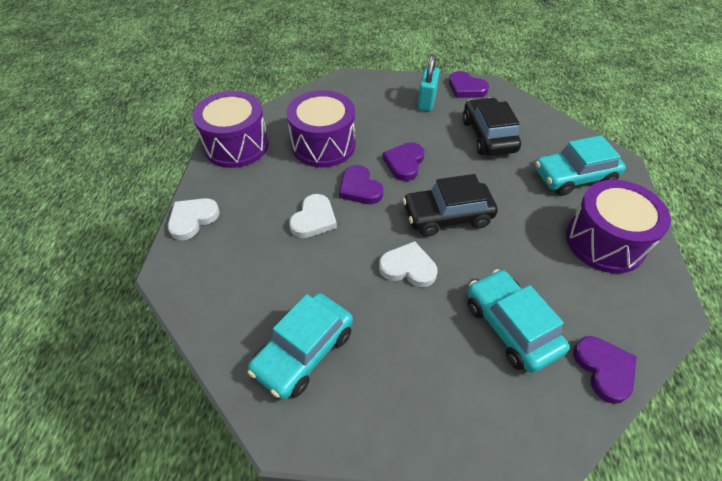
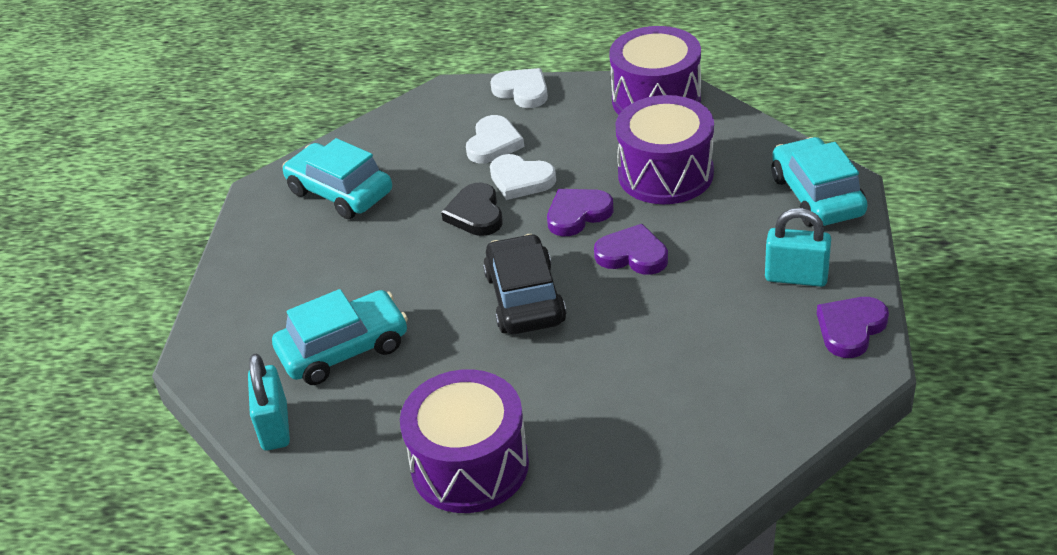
camera: 95 degrees right, 10 degrees down
white heart [379,241,438,287] -> white heart moved to [466,115,524,164]
black car [462,97,521,156] -> none
turquoise car [535,135,626,196] -> turquoise car moved to [772,137,868,227]
purple heart [573,336,637,404] -> turquoise padlock [248,354,290,450]
none -> black heart [441,182,503,236]

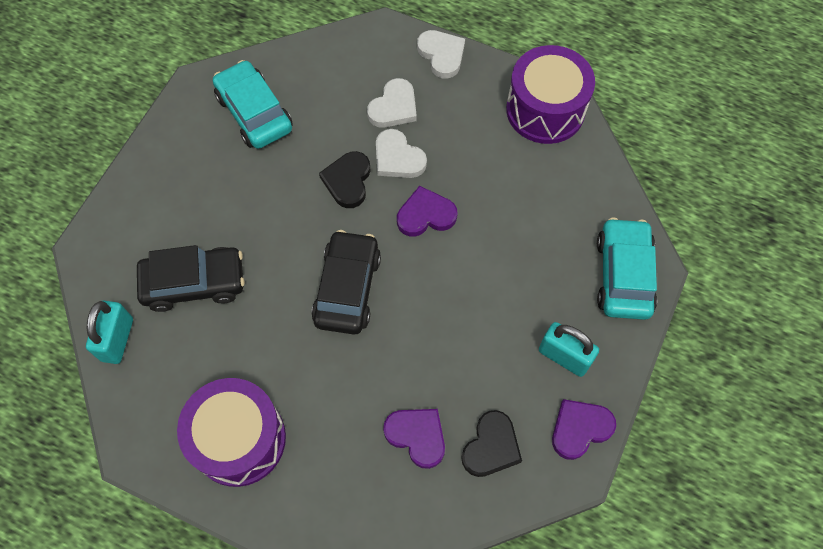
camera: 15 degrees right, 25 degrees up
turquoise car [272,289,408,385] -> black car [137,245,245,312]
purple heart [594,224,668,275] -> purple heart moved to [383,409,445,469]
purple drum [616,95,714,204] -> none
none -> black heart [461,410,522,477]

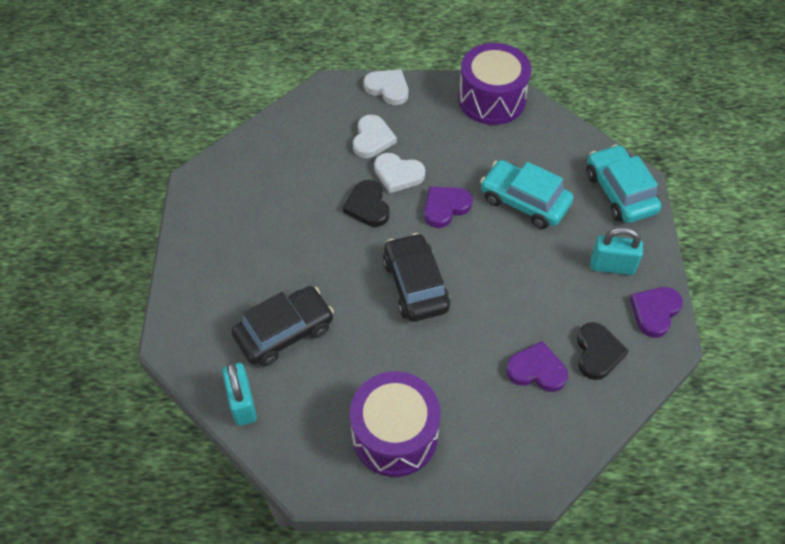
camera: 25 degrees left, 10 degrees down
turquoise car [213,60,293,149] -> turquoise car moved to [480,160,574,229]

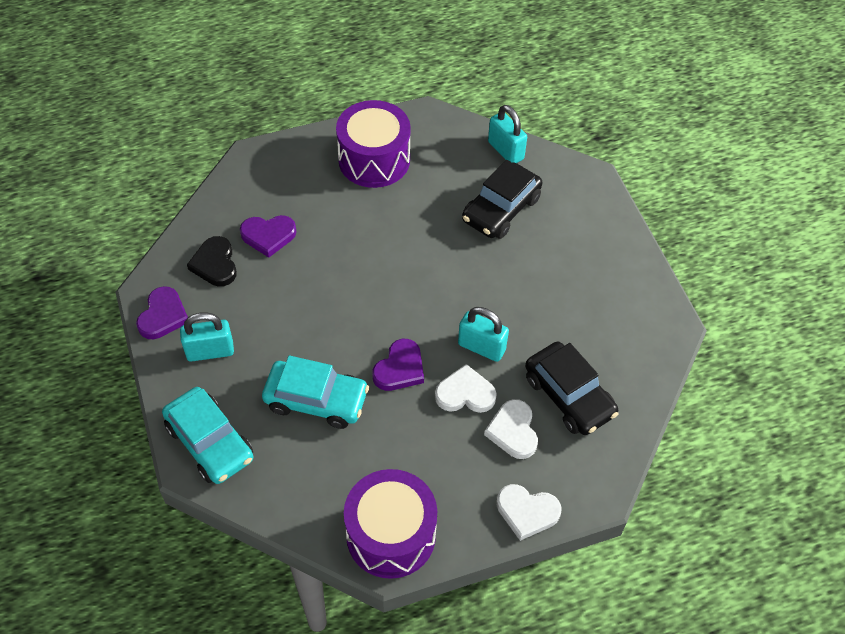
camera: 160 degrees right, 0 degrees up
black heart [343,180,390,227] -> turquoise padlock [458,307,509,362]
black car [383,233,451,322] -> black car moved to [525,341,618,435]

